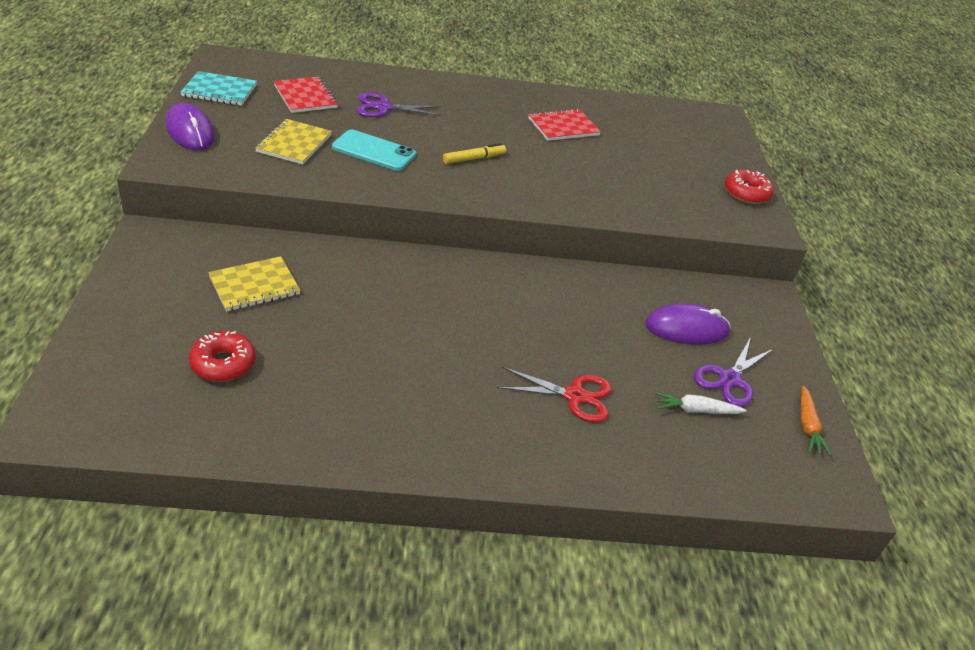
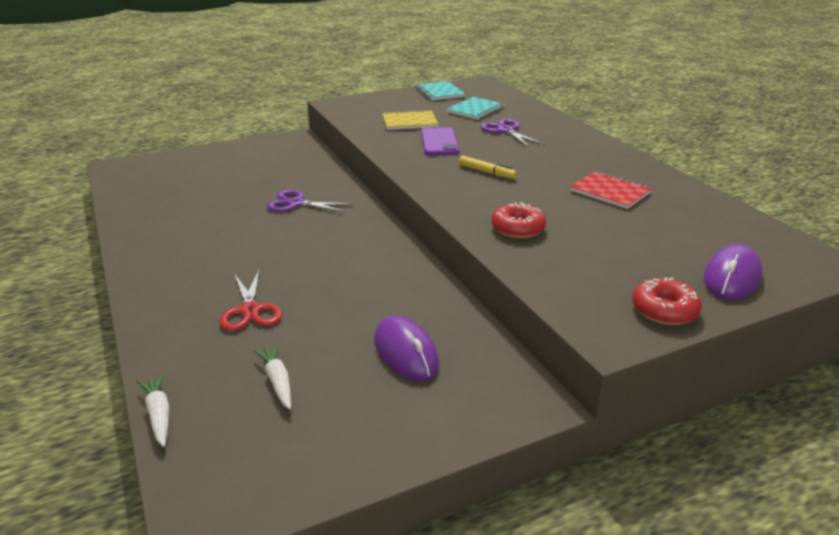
camera: 70 degrees right, 10 degrees down
purple mouse [166,103,215,150] -> purple mouse moved to [704,244,762,300]
red donut [189,331,256,382] -> red donut moved to [491,202,546,238]
yellow notebook [208,256,301,312] -> none
red notebook [274,76,338,113] -> turquoise notebook [446,97,505,120]
turquoise phone [332,130,416,171] -> purple phone [421,127,459,155]
purple scissors [694,337,774,407] -> purple scissors moved to [266,190,353,212]
orange carrot [801,386,832,456] -> none
none -> white carrot [137,374,169,447]

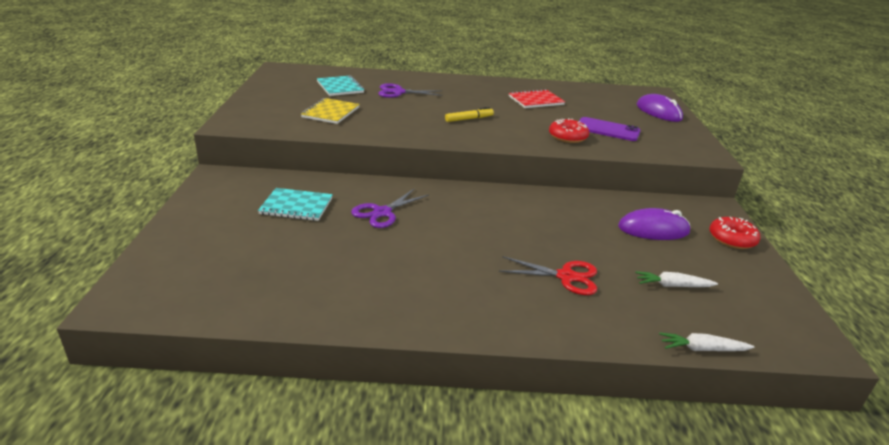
camera: 65 degrees left, 0 degrees up
turquoise notebook [416,81,465,101] -> turquoise notebook moved to [258,188,333,221]
purple phone [421,127,459,155] -> purple phone moved to [579,117,641,141]
red donut [632,277,702,325] -> red donut moved to [710,217,761,249]

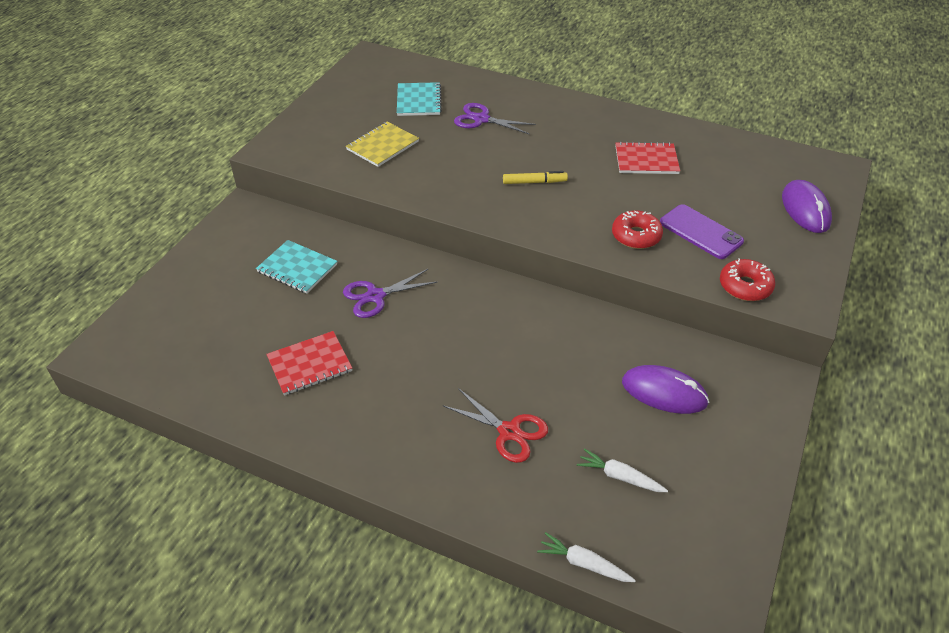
camera: 25 degrees right, 15 degrees up
red donut [710,217,761,249] -> red donut moved to [720,258,775,301]
none -> red notebook [266,331,352,396]

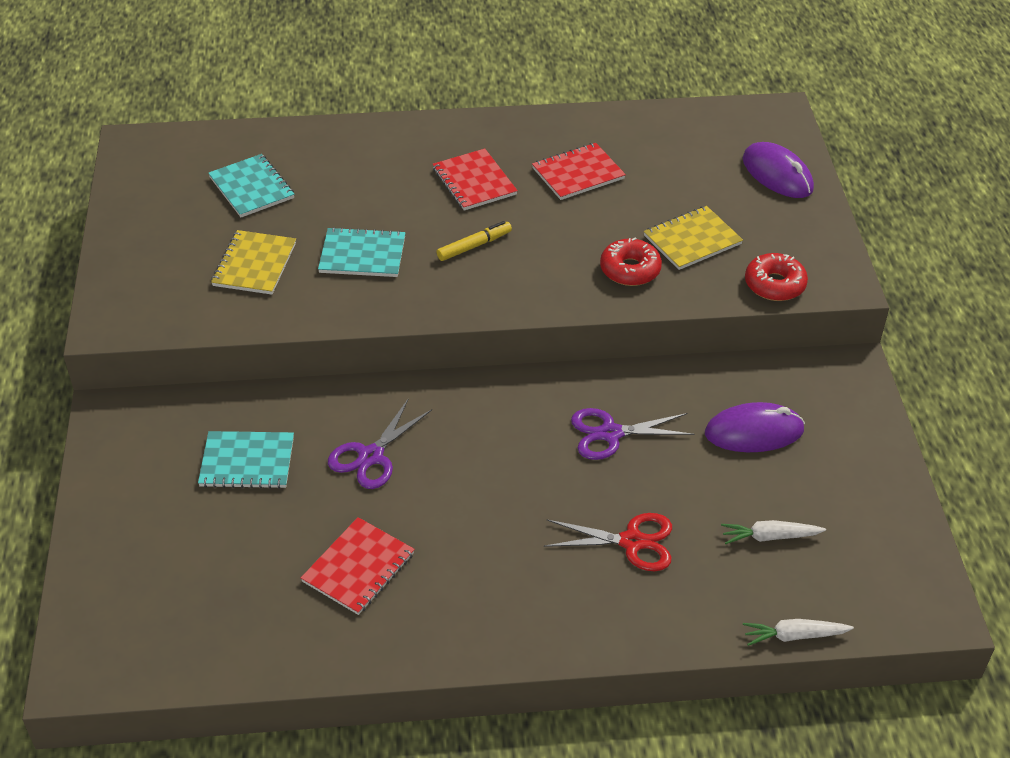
camera: 30 degrees left, 0 degrees up
purple scissors [454,103,536,134] -> purple scissors moved to [571,408,695,460]
purple phone [660,204,744,259] -> yellow notebook [644,206,743,270]
none -> turquoise notebook [318,227,405,277]
none -> red notebook [432,149,518,210]

